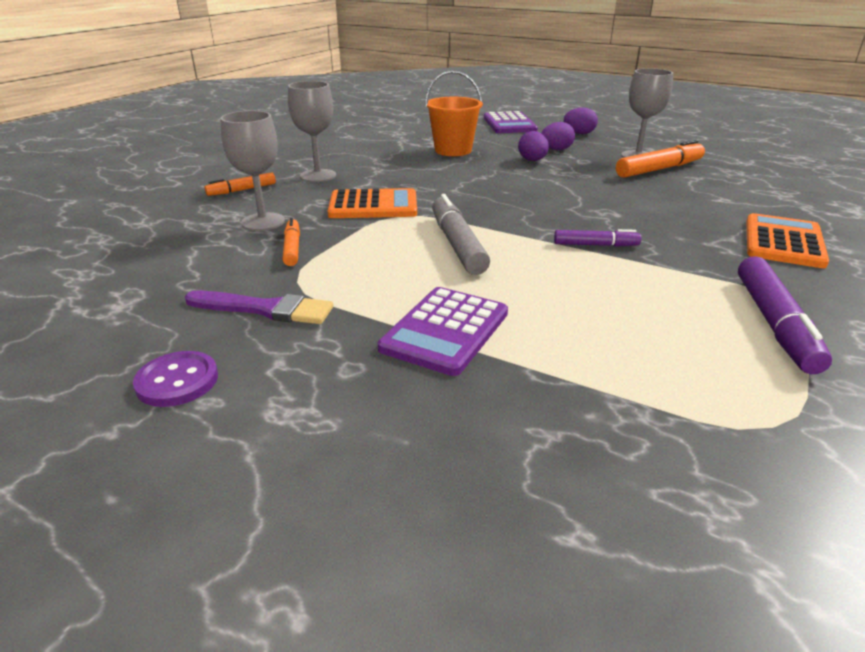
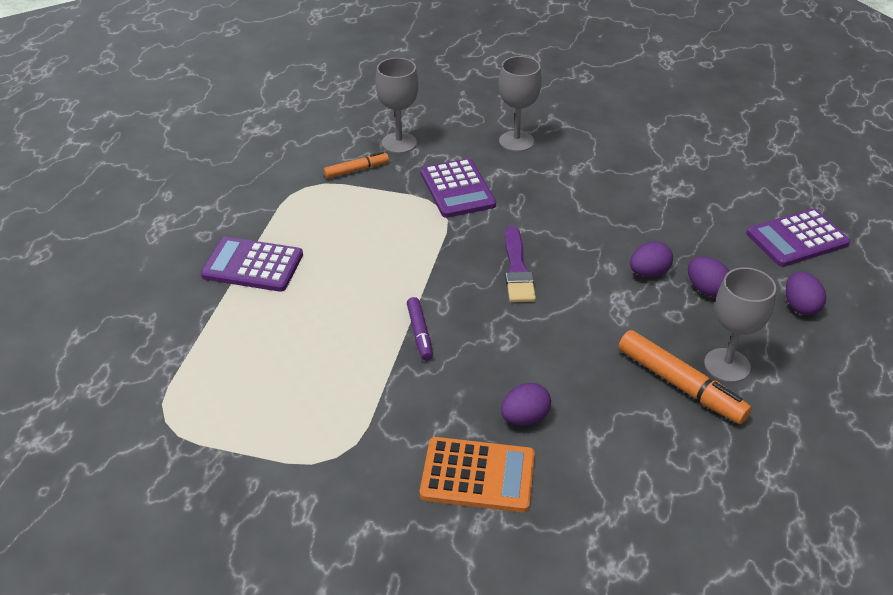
camera: 75 degrees right, 10 degrees up
purple button [133,351,218,407] -> none
purple brush [185,291,333,324] -> purple brush moved to [505,226,536,302]
orange marker [205,172,276,196] -> none
orange calculator [328,188,417,218] -> purple calculator [421,158,496,218]
orange bucket [425,71,483,156] -> none
grey marker [432,194,490,275] -> none
purple marker [738,256,832,374] -> none
none -> purple egg [501,383,551,425]

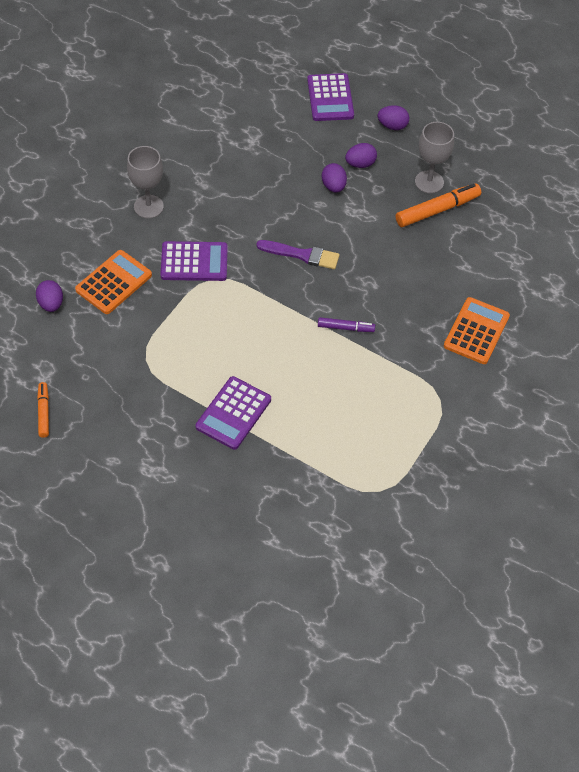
camera: 75 degrees left, 15 degrees up
orange marker [324,152,389,179] -> orange marker moved to [37,382,49,438]
grey goblet [375,58,419,154] -> orange calculator [75,250,152,314]
purple egg [501,383,551,425] -> purple egg moved to [36,280,63,312]

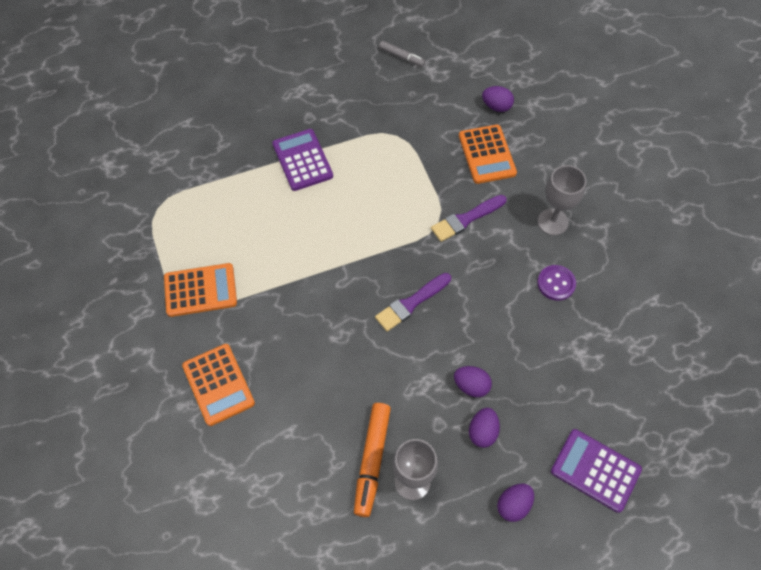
camera: 130 degrees right, 5 degrees up
orange marker [37,382,49,438] -> grey marker [379,41,425,67]
purple calculator [160,241,228,281] -> purple brush [431,195,507,242]
purple marker [318,317,375,332] -> none
none -> orange calculator [164,263,237,317]
none -> purple button [537,265,576,301]

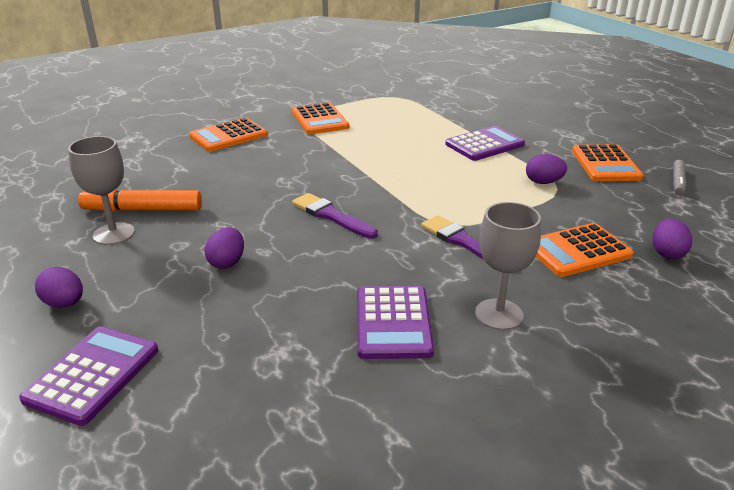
camera: 80 degrees right, 30 degrees down
purple egg [469,408,500,448] -> purple egg moved to [526,154,567,184]
purple button [537,265,576,301] -> purple calculator [357,286,434,359]
none -> orange calculator [572,144,643,181]

